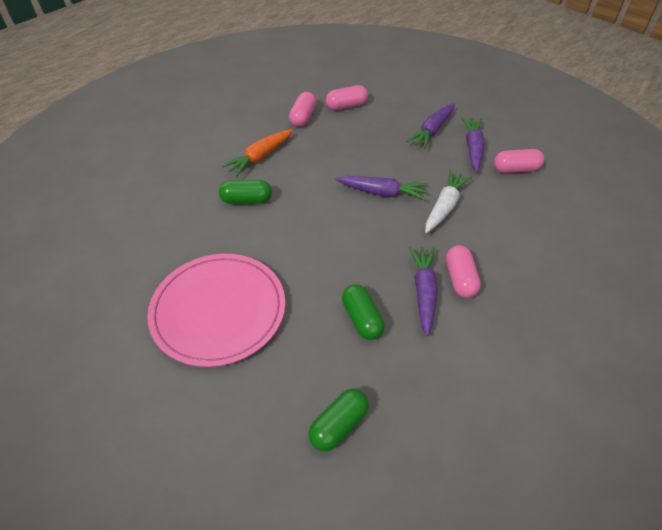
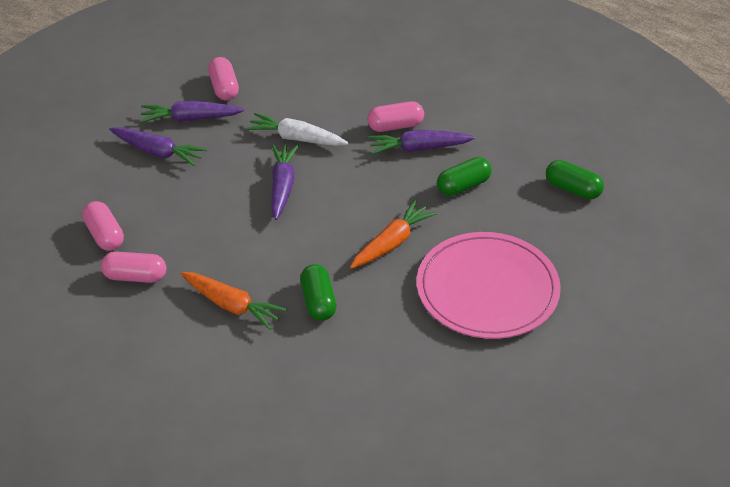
camera: 100 degrees left, 5 degrees down
none -> orange carrot [350,200,437,269]

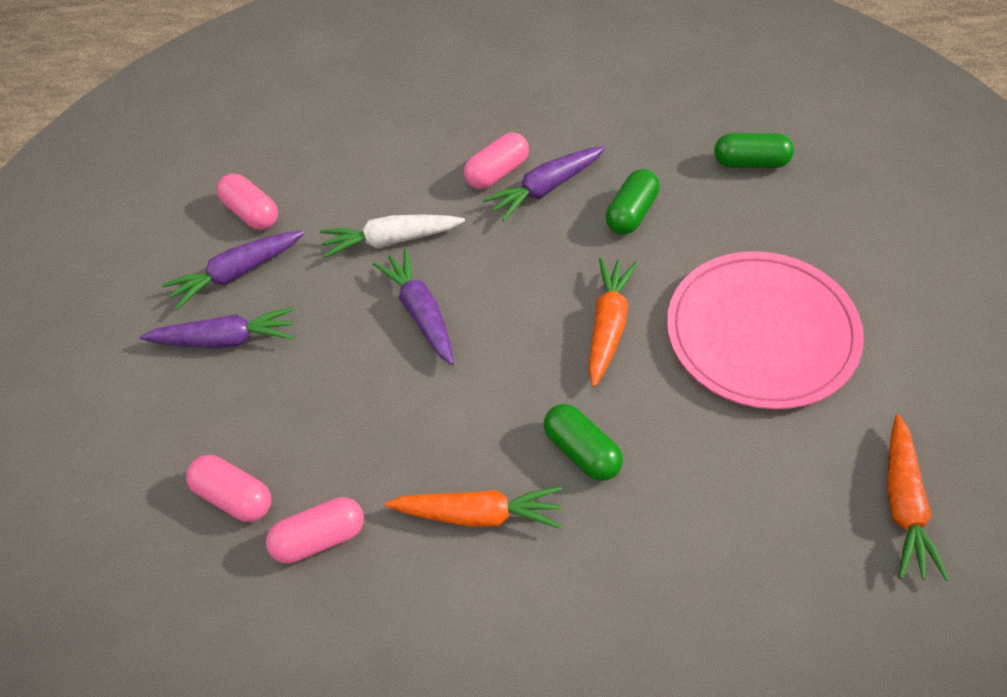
camera: 25 degrees left, 10 degrees up
none -> orange carrot [887,414,949,581]

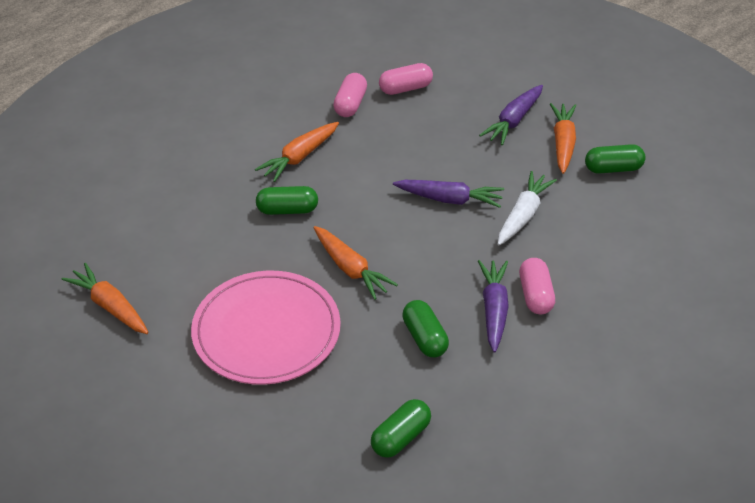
camera: 125 degrees right, 10 degrees down
purple carrot [162,231,304,310] -> orange carrot [550,103,576,174]
pink capsule [217,173,278,230] -> green capsule [585,144,646,174]

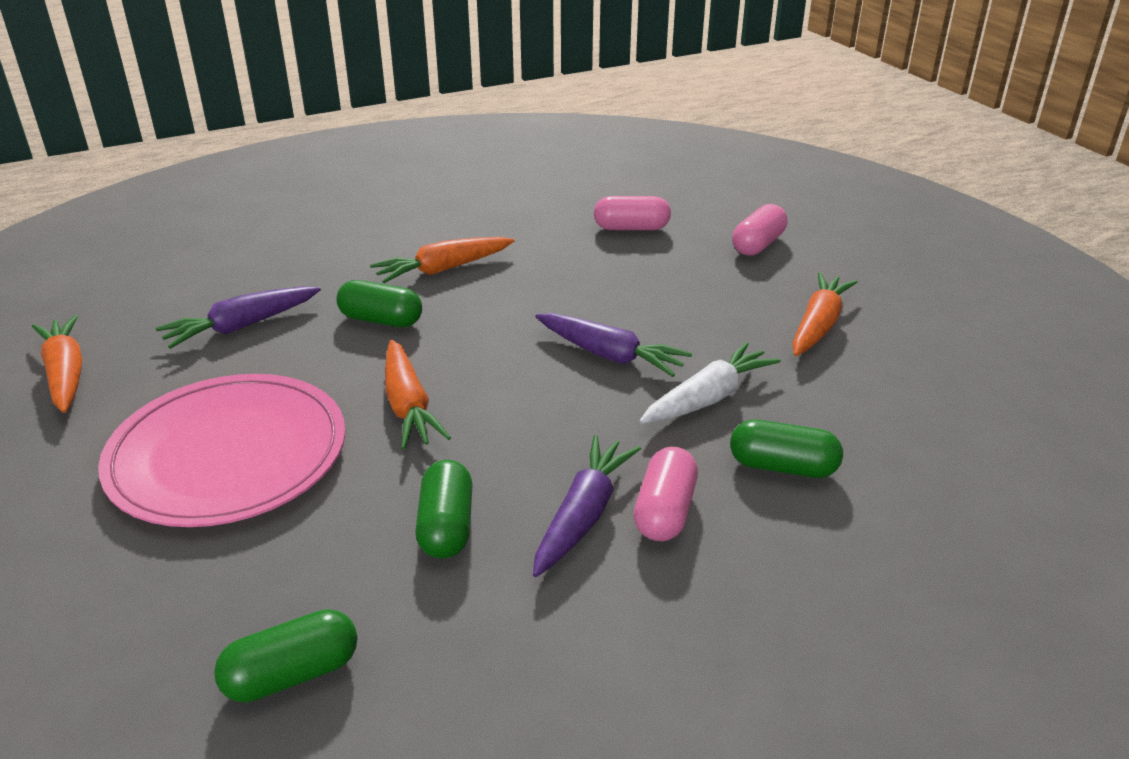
camera: 20 degrees right, 10 degrees down
pink capsule [333,73,367,117] -> pink capsule moved to [732,204,787,256]
purple carrot [479,85,543,145] -> purple carrot moved to [156,286,321,349]
green capsule [585,144,646,174] -> green capsule moved to [730,419,843,478]

